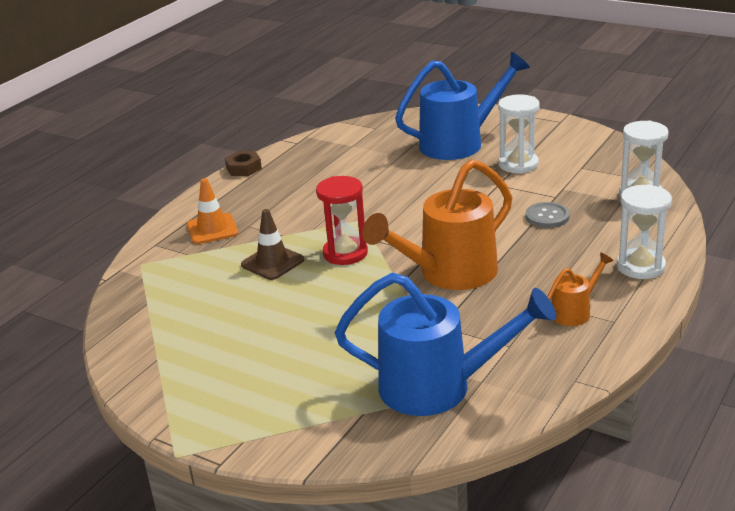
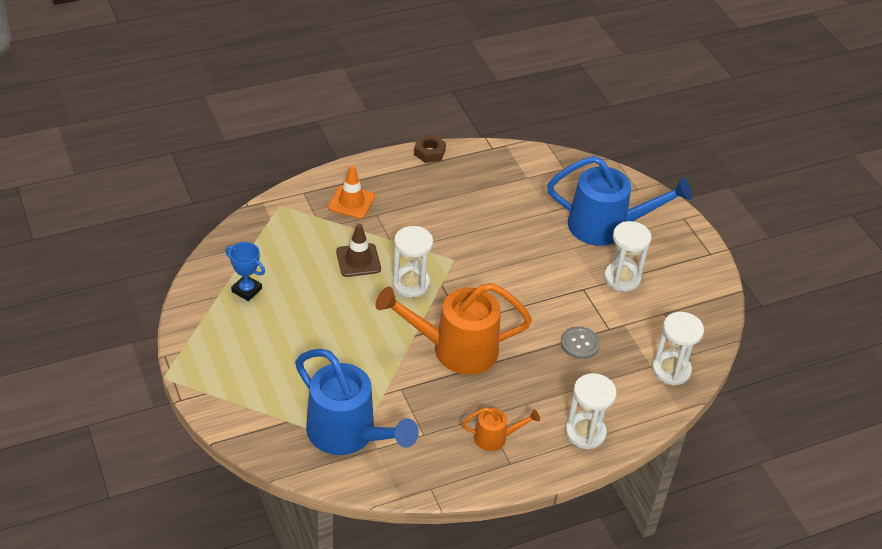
camera: 30 degrees right, 15 degrees up
red hourglass [316,176,368,265] -> white hourglass [392,226,433,298]
none -> blue trophy [225,242,265,301]

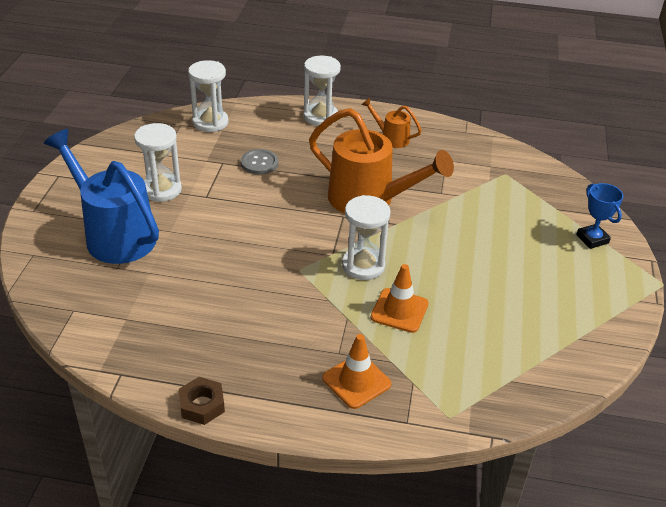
camera: 145 degrees left, 5 degrees down
blue trophy [225,242,265,301] -> blue trophy moved to [576,183,623,249]
blue watering can [295,349,419,455] -> none
brown traffic cone [336,224,381,277] -> orange traffic cone [371,264,429,333]

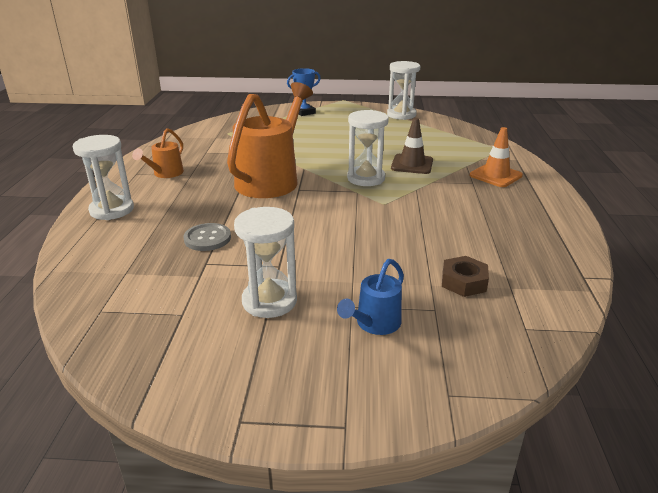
camera: 95 degrees left, 10 degrees down
blue watering can [44,129,159,264] -> blue watering can [337,259,404,335], size x0.48
brown nut [179,377,225,425] -> brown nut moved to [442,256,489,297]
white hourglass [188,60,228,132] -> white hourglass moved to [387,61,420,120]
orange traffic cone [371,264,429,333] -> brown traffic cone [391,118,433,174]

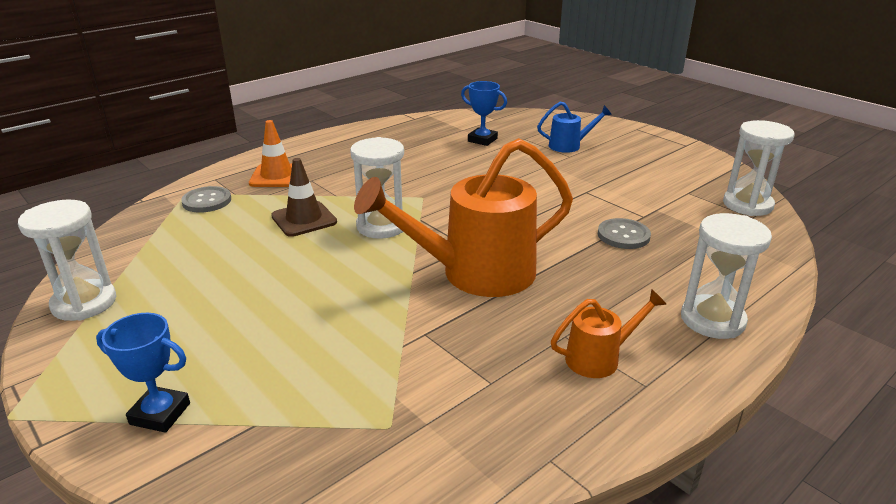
camera: 135 degrees left, 0 degrees up
white hourglass [234,207,297,318] -> white hourglass moved to [723,120,794,216]
brown nut [442,256,489,297] -> blue trophy [461,81,507,146]
none -> grey button [181,186,231,213]

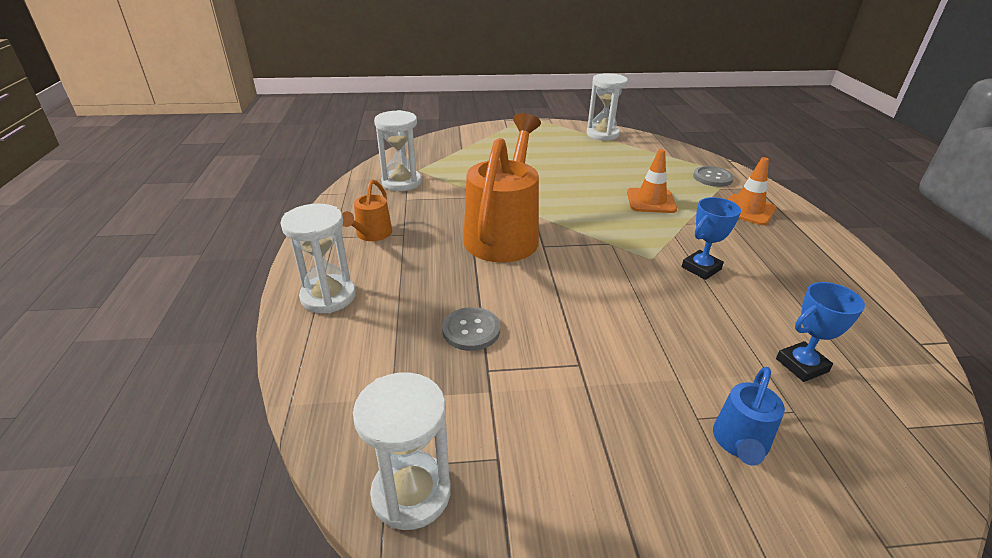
camera: 125 degrees right, 5 degrees up
blue trophy [96,313,190,433] -> blue trophy moved to [682,197,741,280]
brown traffic cone [271,158,337,237] -> orange traffic cone [627,149,677,213]
white hourglass [350,137,404,239] -> white hourglass moved to [374,110,421,191]

